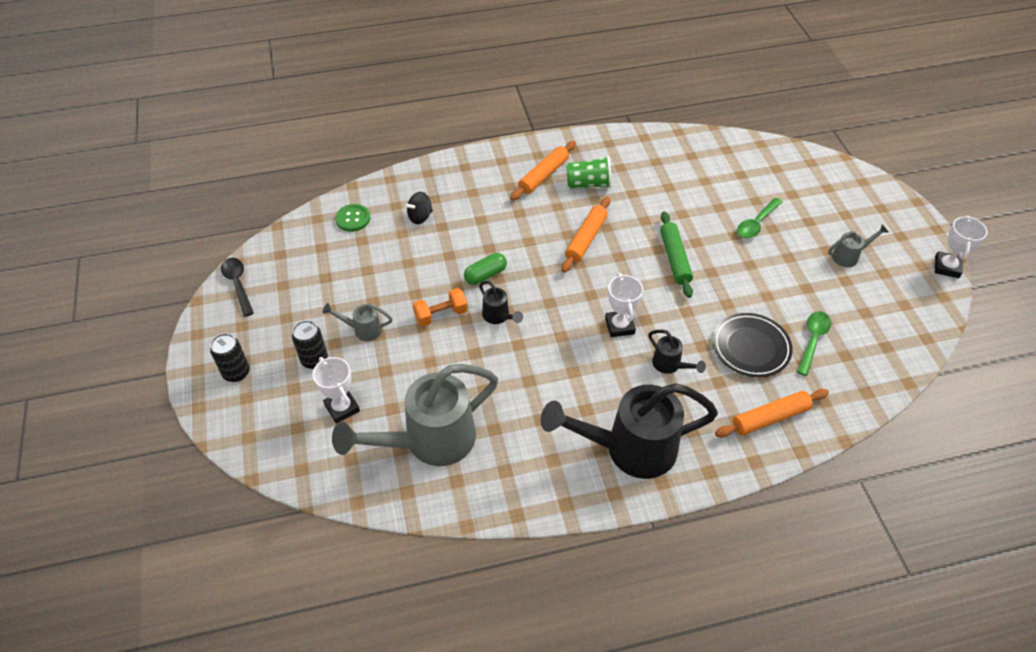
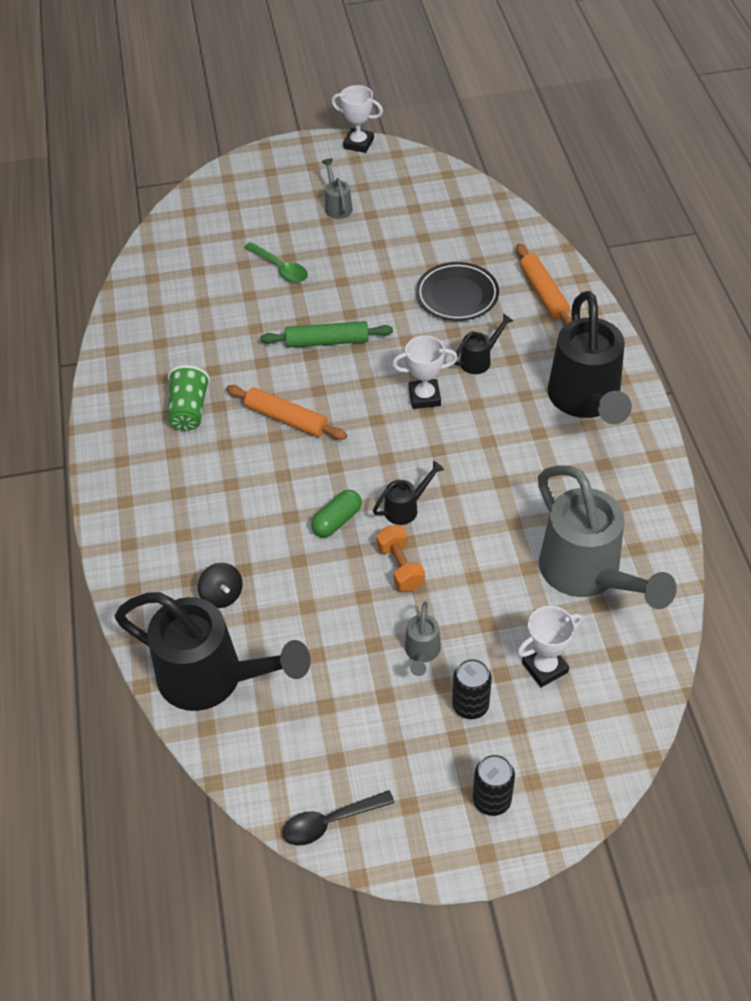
camera: 85 degrees left, 0 degrees up
green button [335,204,370,232] -> black watering can [115,592,311,711]
green capsule [464,253,507,285] -> green capsule turned 75 degrees clockwise [311,490,362,537]
orange rolling pin [510,141,576,200] -> none
green spoon [797,311,831,376] -> none

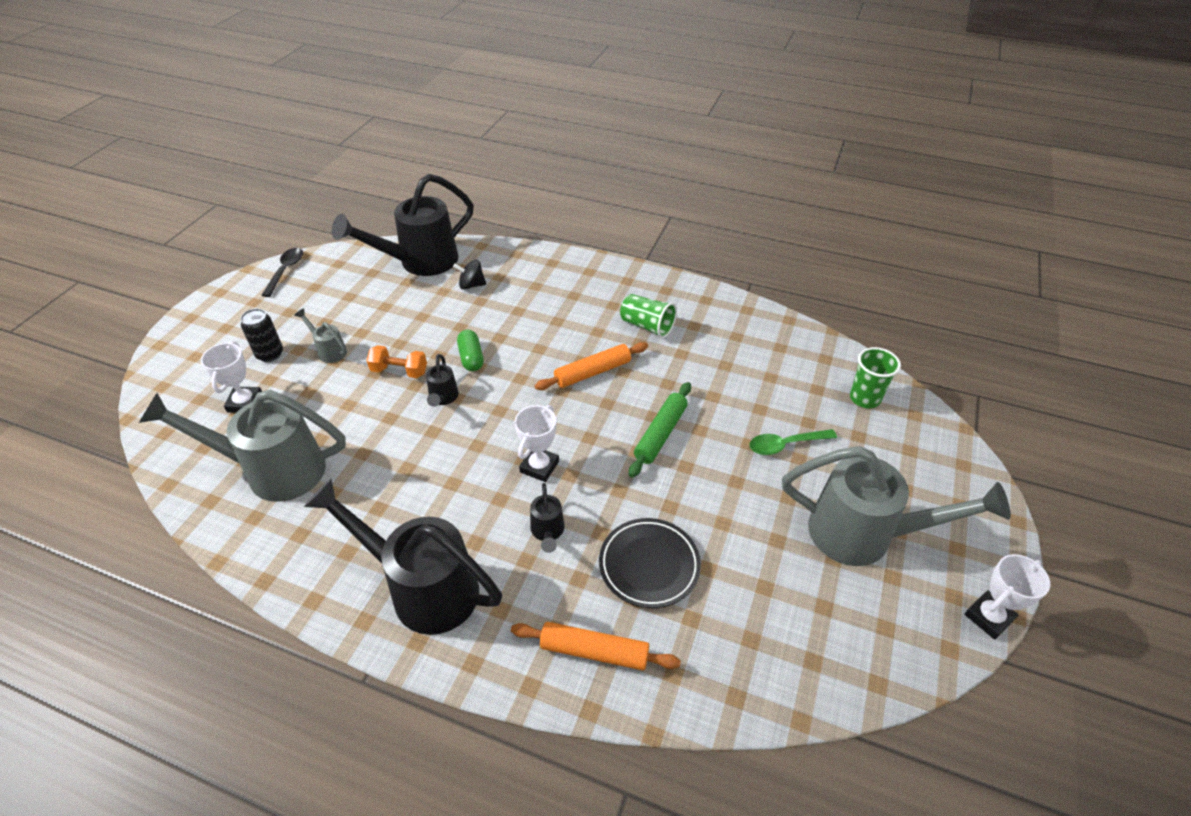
camera: 120 degrees right, 5 degrees down
grey watering can [322,158,353,219] -> grey watering can [782,446,1011,566], size x2.30
black can [473,754,515,816] -> none
none -> green cup [850,347,901,408]

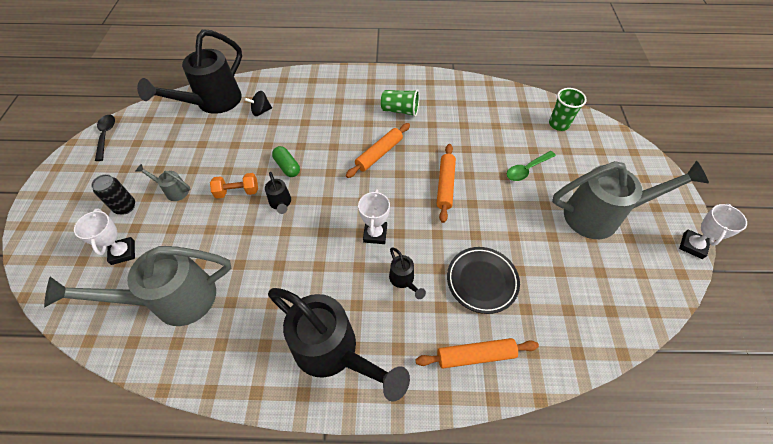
camera: 20 degrees left, 10 degrees up
black watering can [304,478,502,635] -> black watering can turned 150 degrees counterclockwise [268,288,410,402]
green rolling pin [629,382,691,477] -> orange rolling pin [437,144,456,223]

